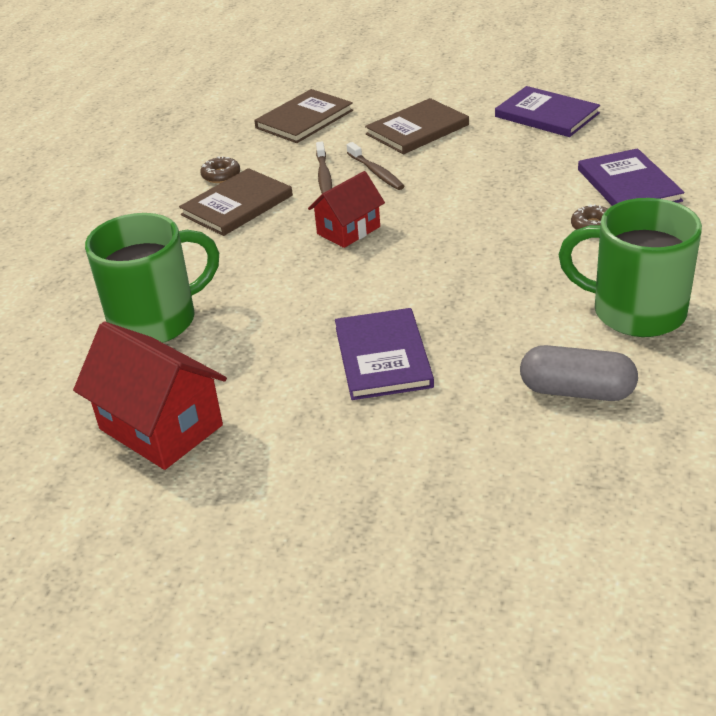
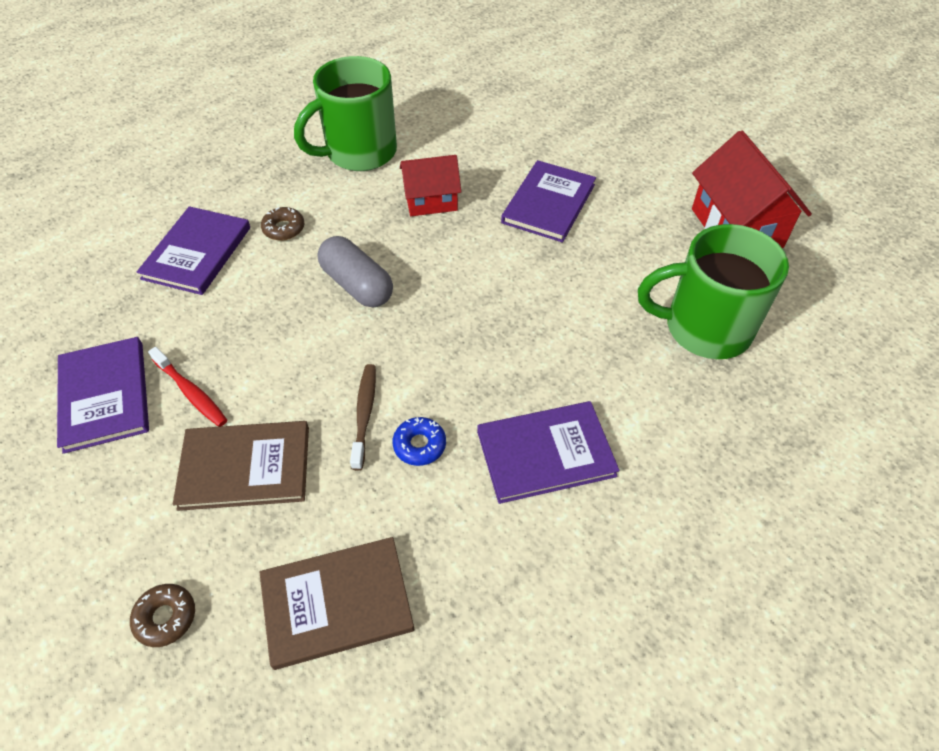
camera: 150 degrees left, 15 degrees up
brown book [179,168,293,236] -> purple book [477,401,620,504]
brown donut [200,156,240,183] -> brown donut moved to [130,584,195,647]
red house [308,171,385,248] -> red house moved to [400,155,461,216]
brown toothbrush [316,142,332,193] -> blue donut [392,417,446,466]
grey capsule [520,345,638,401] -> grey capsule moved to [318,236,393,308]
green mug [558,198,702,337] -> green mug turned 90 degrees clockwise [294,56,397,171]
none -> red toothbrush [148,347,227,427]

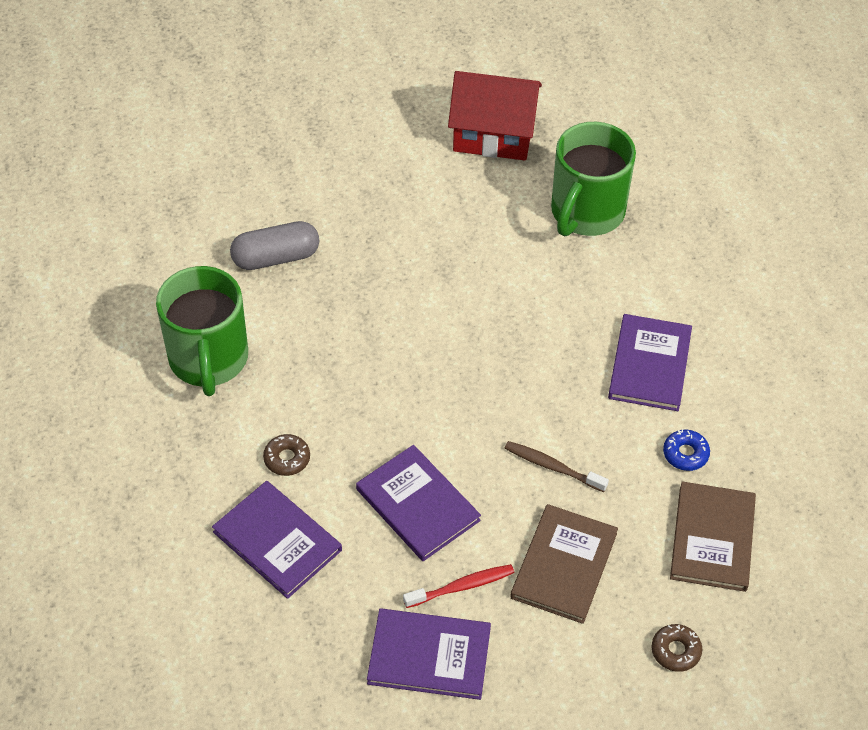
camera: 65 degrees left, 0 degrees up
grey capsule [318,236,393,308] -> grey capsule moved to [230,221,319,270]
blue donut [392,417,446,466] -> blue donut moved to [663,429,710,471]
red house [400,155,461,216] -> none
purple book [501,160,596,243] -> purple book moved to [356,445,481,561]

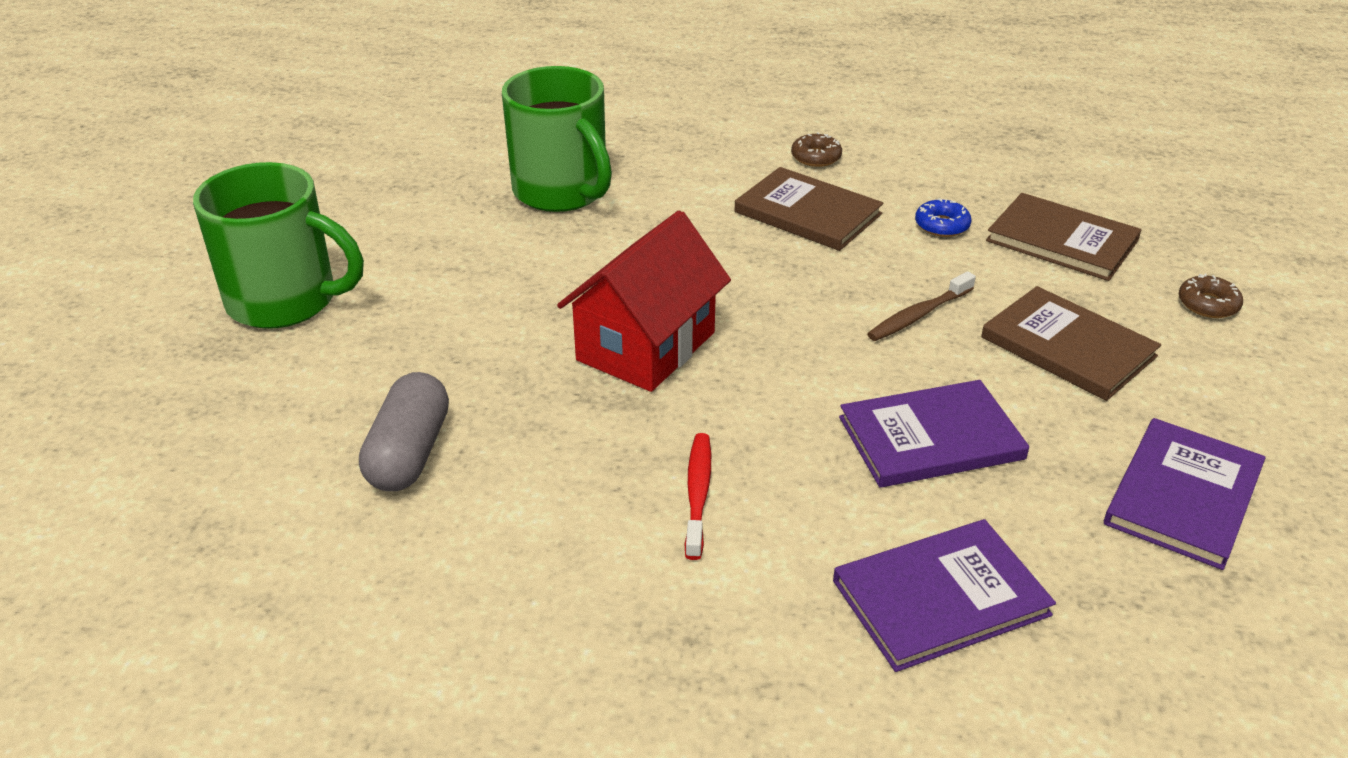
camera: 65 degrees left, 15 degrees down
green mug [156,266,248,396] -> green mug moved to [193,162,364,329]
brown donut [263,434,310,476] -> brown donut moved to [791,132,842,167]
red toothbrush [403,564,514,608] -> red toothbrush moved to [685,433,711,560]
red house [448,71,542,160] -> red house moved to [557,210,731,392]
purple book [608,314,692,411] -> brown book [735,167,884,251]

